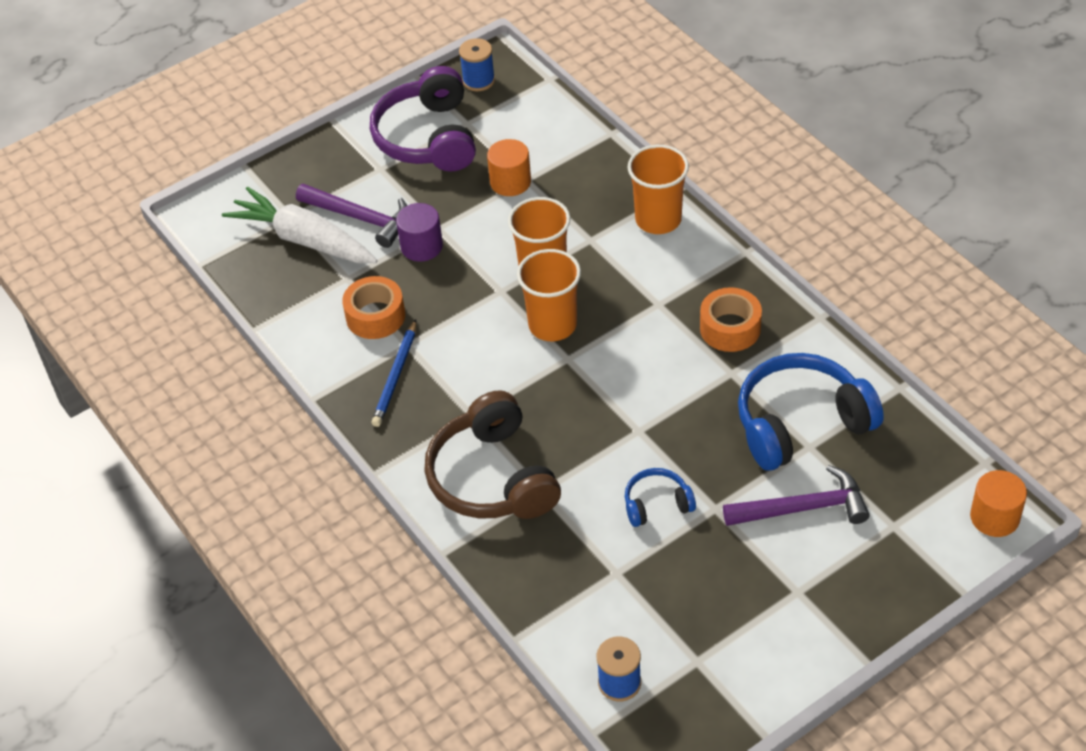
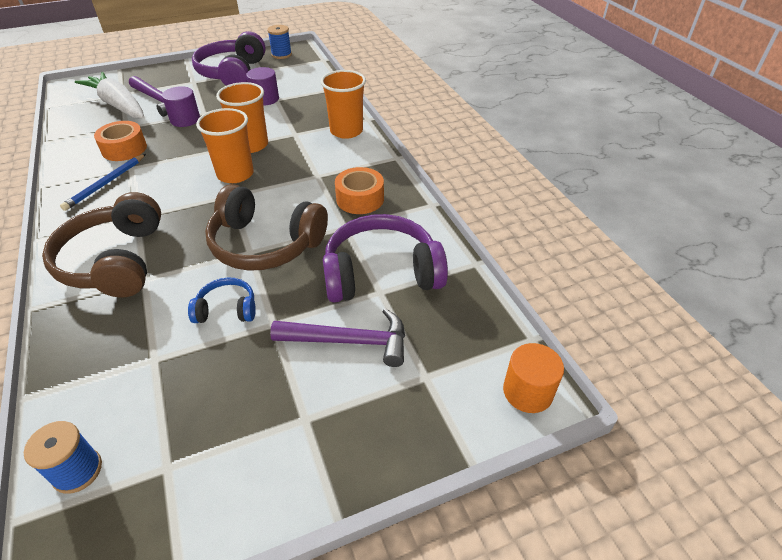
camera: 10 degrees right, 5 degrees down
orange cylinder [487,139,531,196] -> purple cylinder [246,67,279,106]
blue headphones [738,353,884,471] -> purple headphones [323,214,448,302]
none -> brown headphones [205,184,328,271]

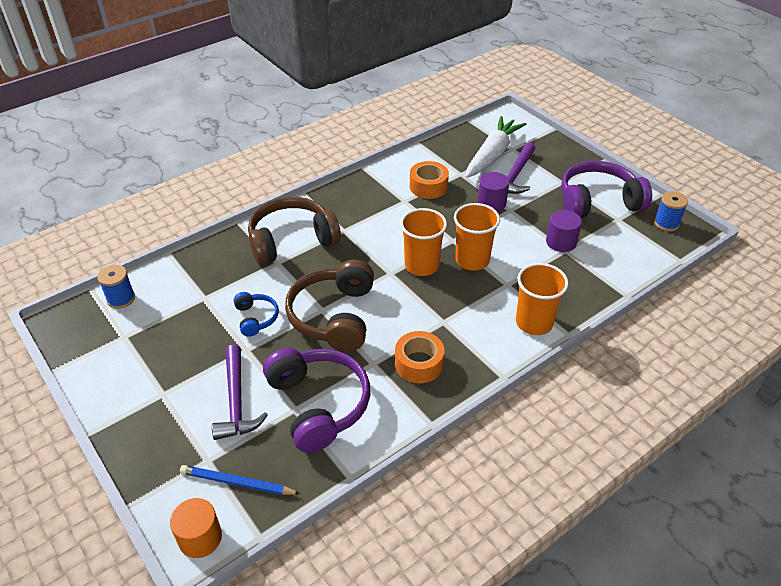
camera: 75 degrees right, 0 degrees up
blue pencil [60,154,146,211] -> blue pencil moved to [180,465,300,495]

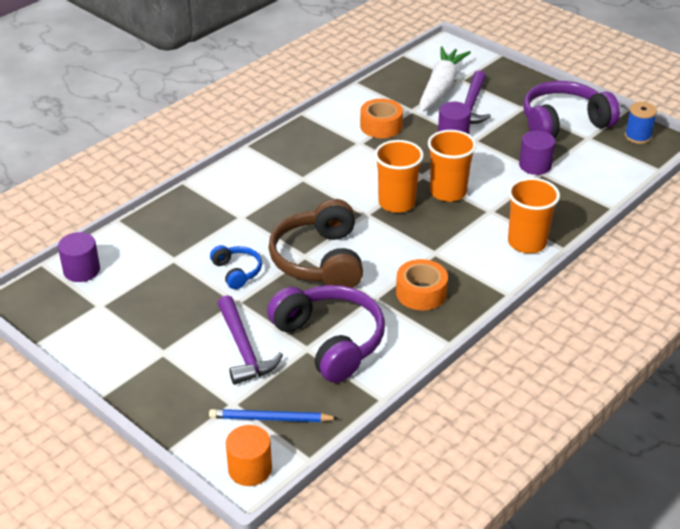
camera: 10 degrees left, 5 degrees down
blue spool [97,265,135,309] -> purple cylinder [58,232,100,282]
brown headphones [248,197,341,265] -> none

